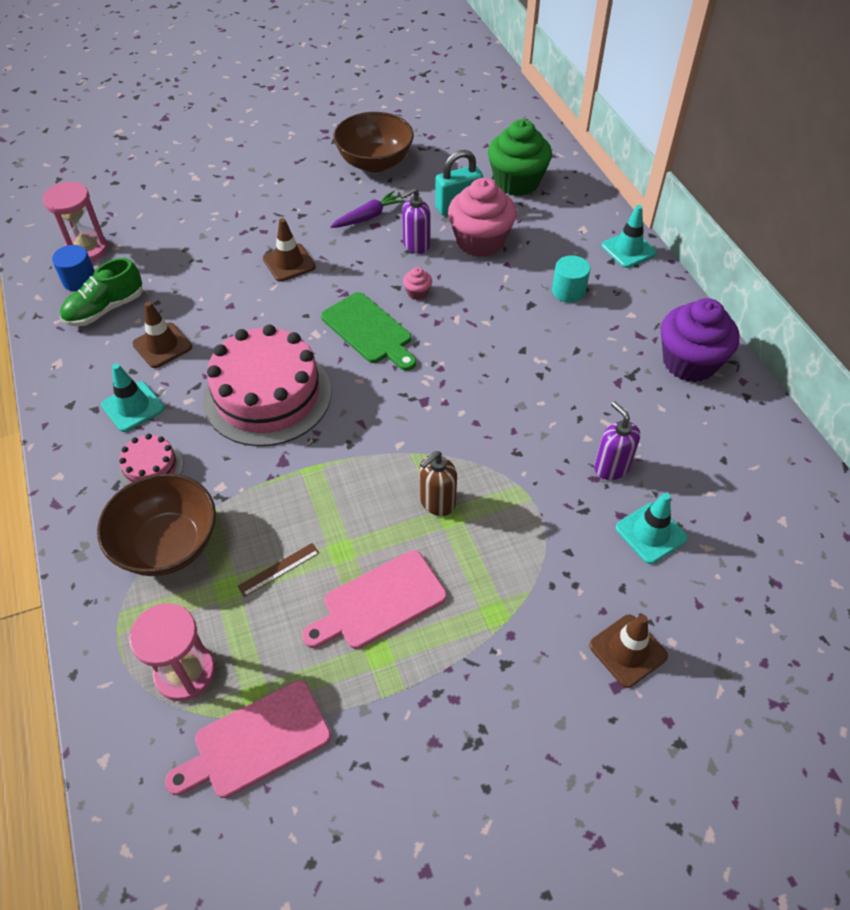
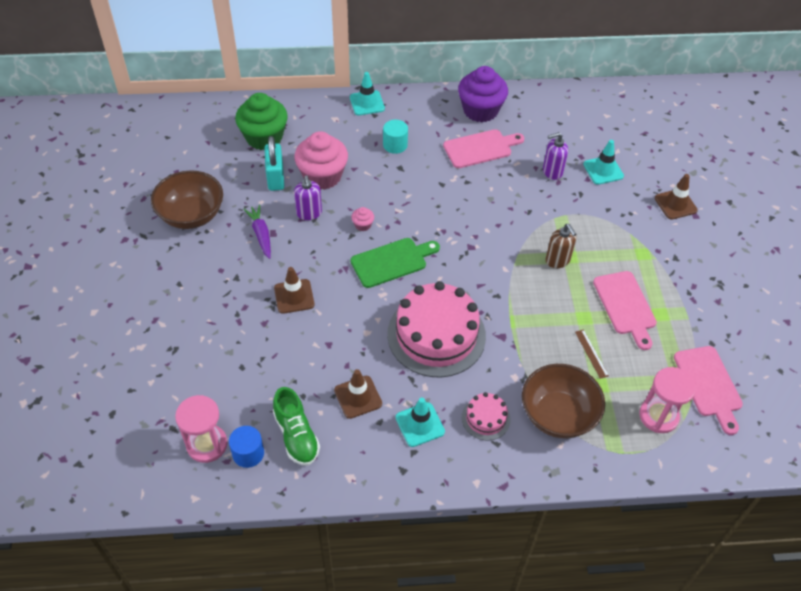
camera: 75 degrees left, 0 degrees up
none -> pink cutting board [443,129,524,168]

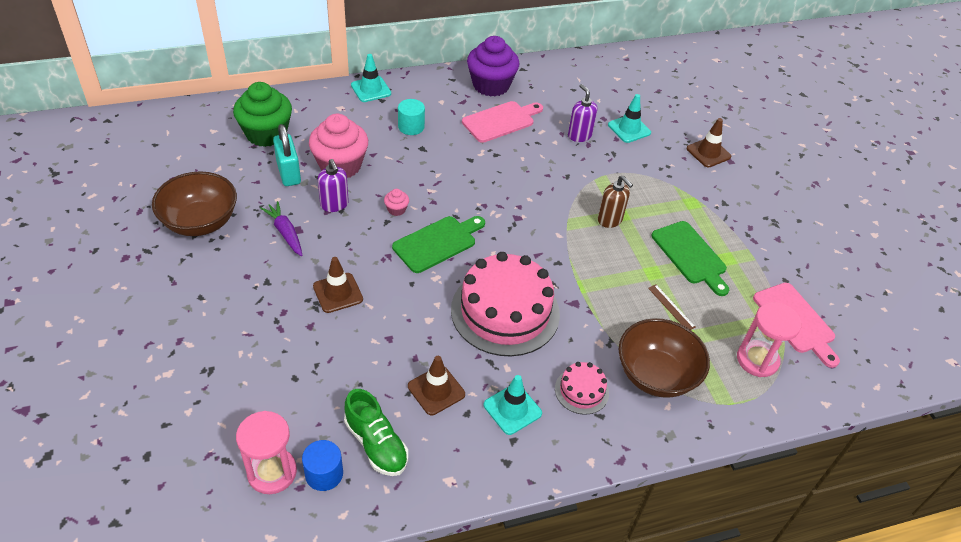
camera: 15 degrees left, 5 degrees down
purple soap dispenser [543,132,568,180] -> purple soap dispenser turned 90 degrees clockwise [568,84,597,142]
pink cutting board [593,271,657,350] -> green cutting board [652,221,729,296]

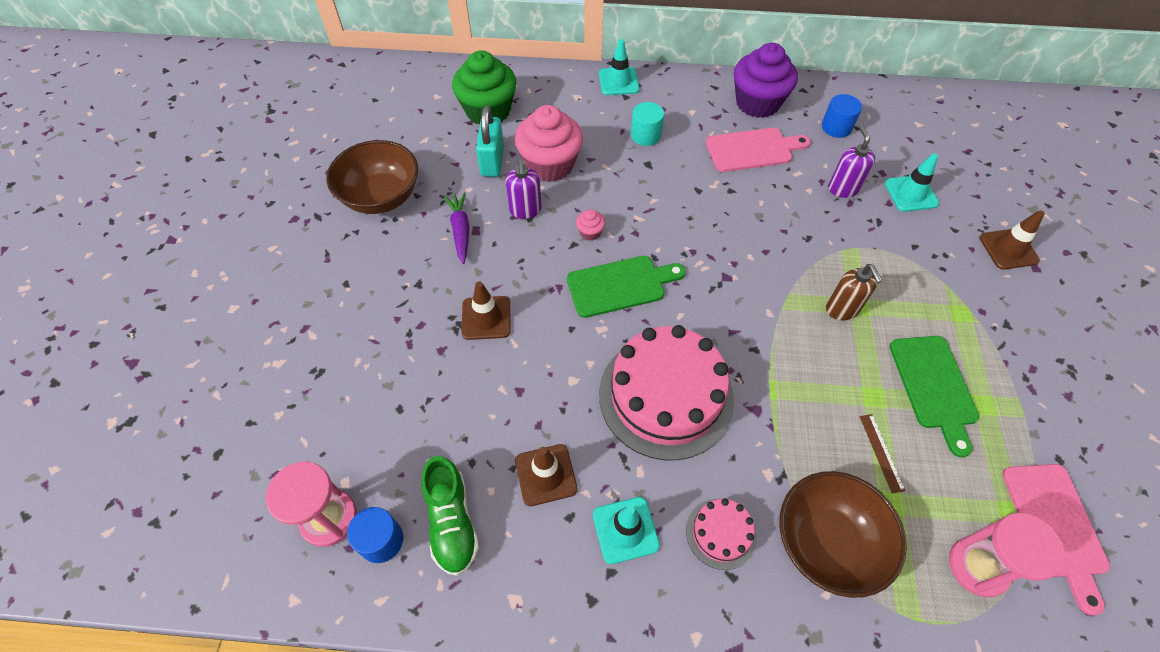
camera: 25 degrees right, 10 degrees up
none -> blue cylinder [822,94,862,138]

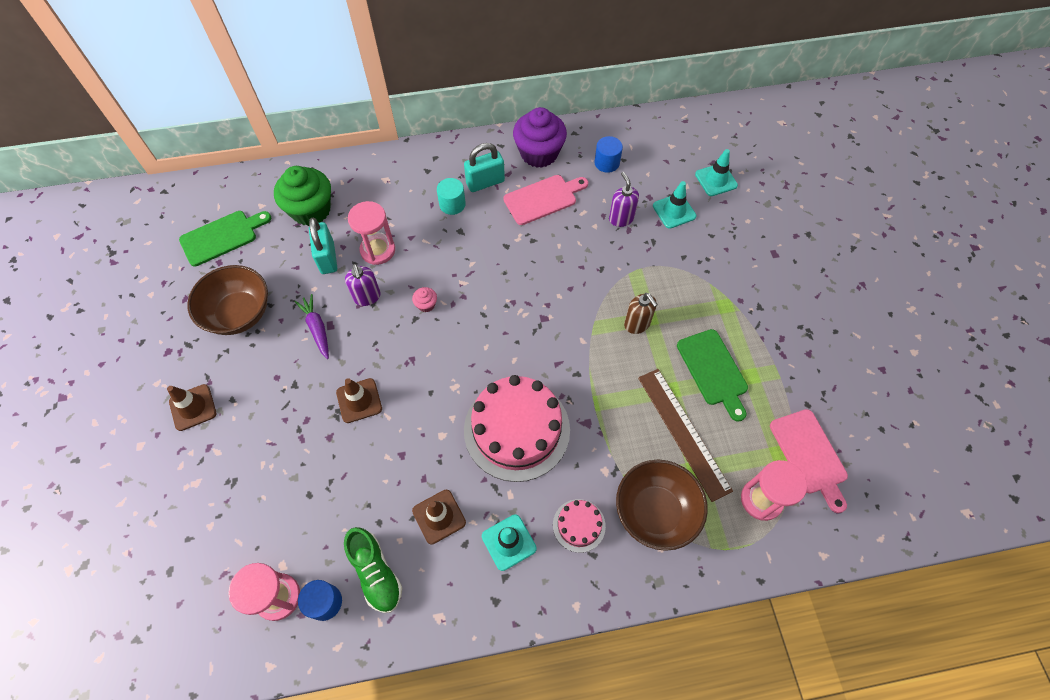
camera: 15 degrees left, 5 degrees up
pink cupcake [515,105,583,182] -> pink hourglass [348,201,395,265]
green cutting board [567,256,686,318] -> green cutting board moved to [179,211,271,267]
turquoise traffic cone [599,39,639,95] -> turquoise traffic cone moved to [695,149,738,196]
brown ruler [859,414,905,494] -> brown ruler [638,369,733,502], size x2.31
brown traffic cone [979,210,1045,270] -> brown traffic cone moved to [167,384,216,431]
none -> turquoise padlock [464,143,505,192]

